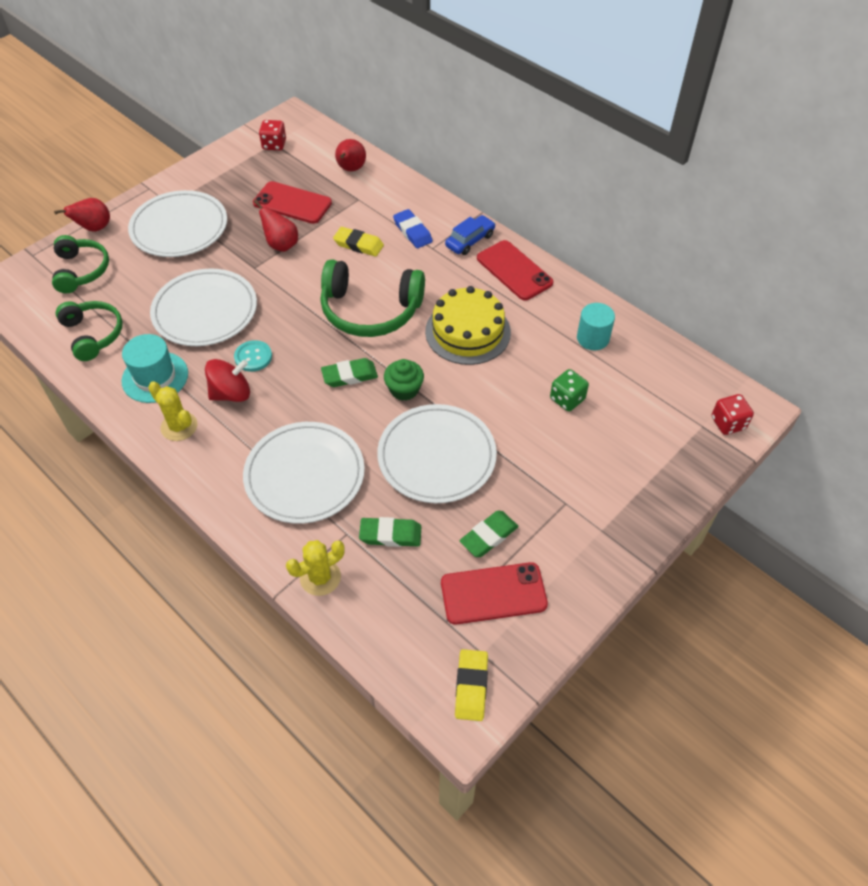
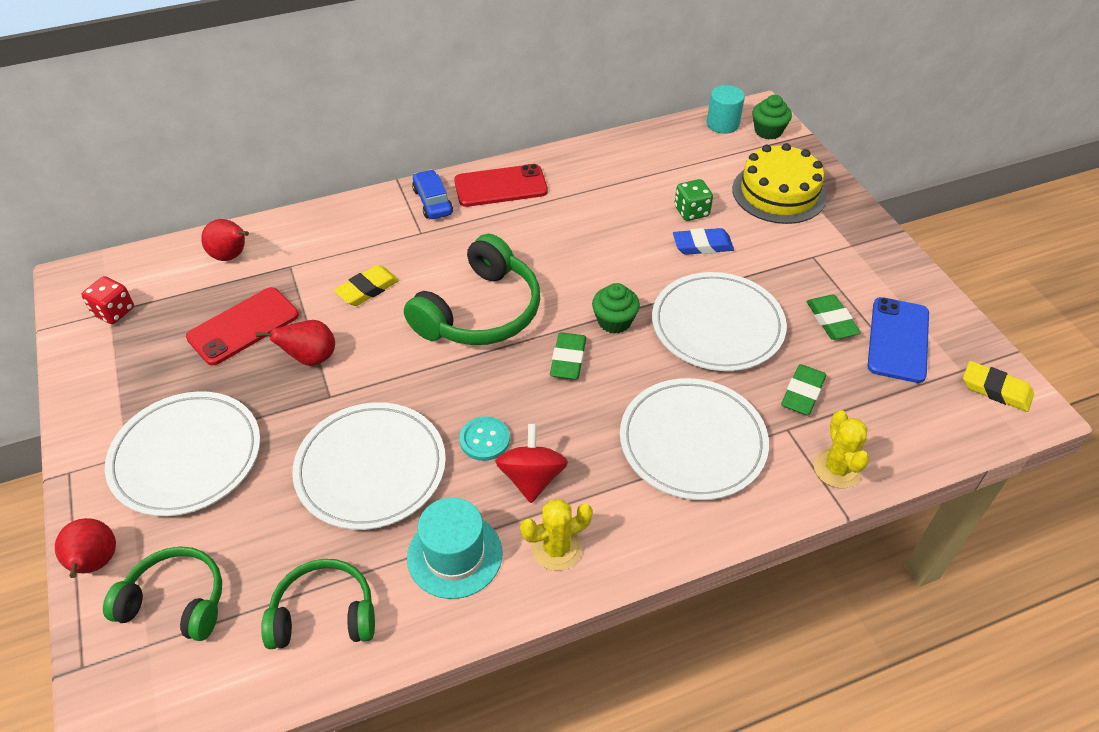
camera: 65 degrees left, 5 degrees down
blue eraser [393,209,433,248] -> blue eraser moved to [673,228,734,255]
yellow cake [425,286,511,365] -> yellow cake moved to [732,143,827,224]
red phone [441,562,548,625] -> blue phone [868,297,929,383]
turquoise cylinder [577,303,615,350] -> turquoise cylinder moved to [707,85,745,134]
red dice [712,394,754,435] -> green cupcake [753,95,792,140]

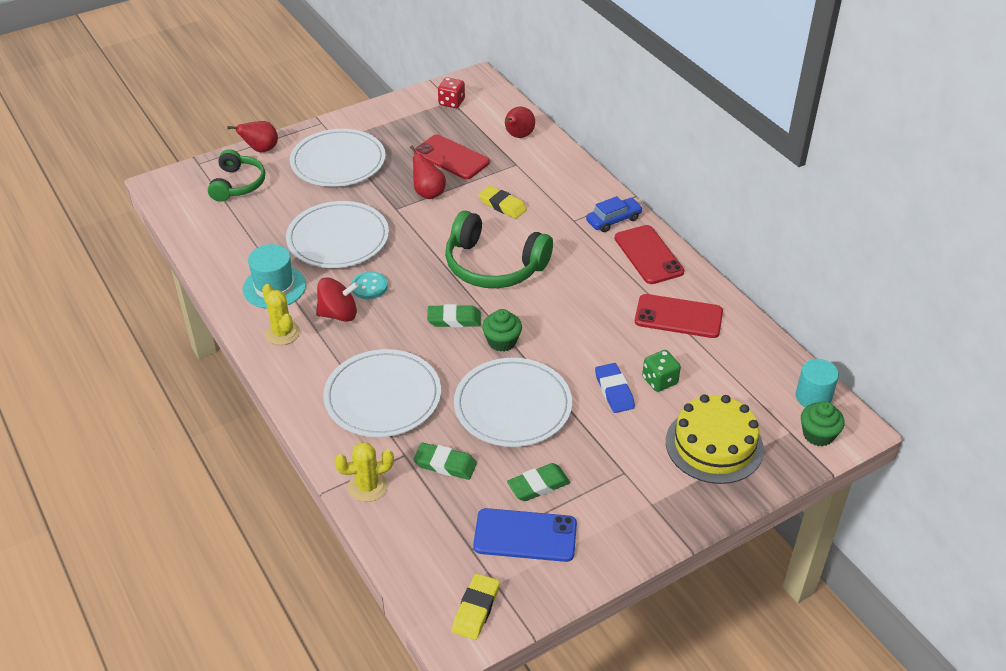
camera: 80 degrees right, 5 degrees down
green headphones [261,559,375,649] -> none
none -> red phone [635,294,723,338]

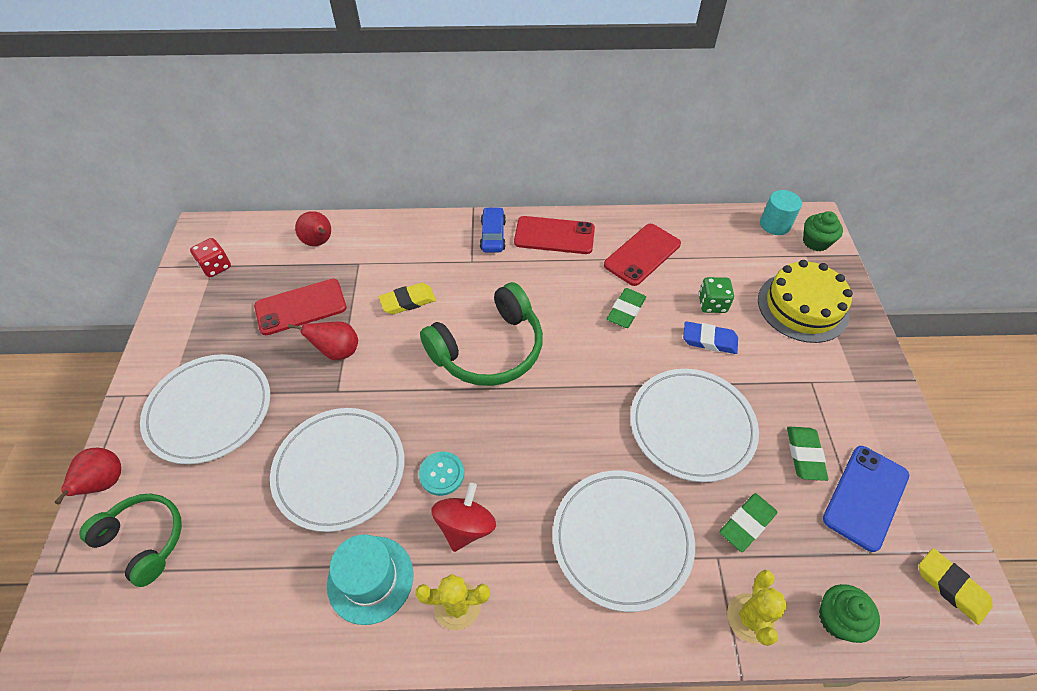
camera: 60 degrees left, 10 degrees up
green eraser [427,304,481,328] -> green eraser moved to [607,288,646,328]
green cupcake [482,309,522,352] -> green cupcake moved to [819,584,880,643]

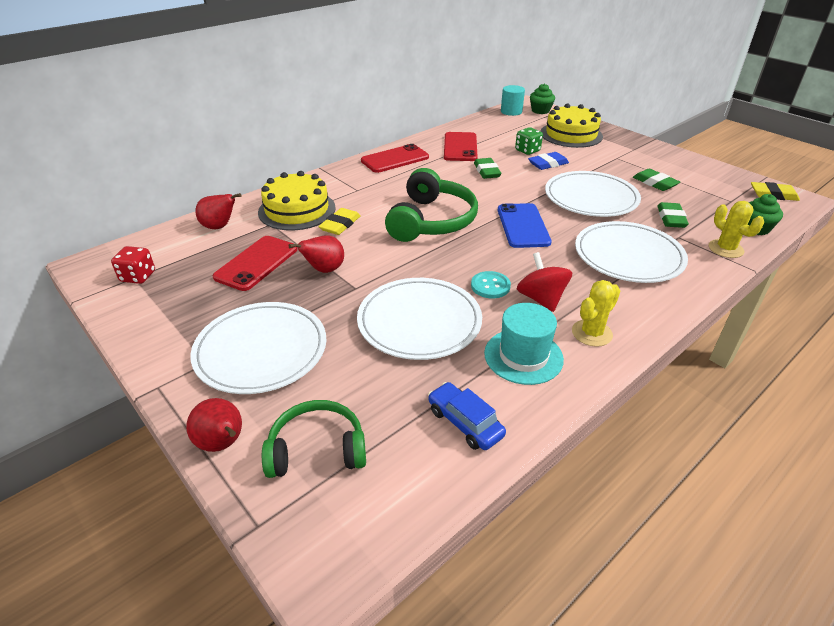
camera: 40 degrees left, 15 degrees down
blue car [480,207,506,252] -> blue car moved to [428,382,506,450]
blue phone [823,446,909,552] -> blue phone moved to [498,203,552,248]
none -> yellow cake [258,171,336,230]

